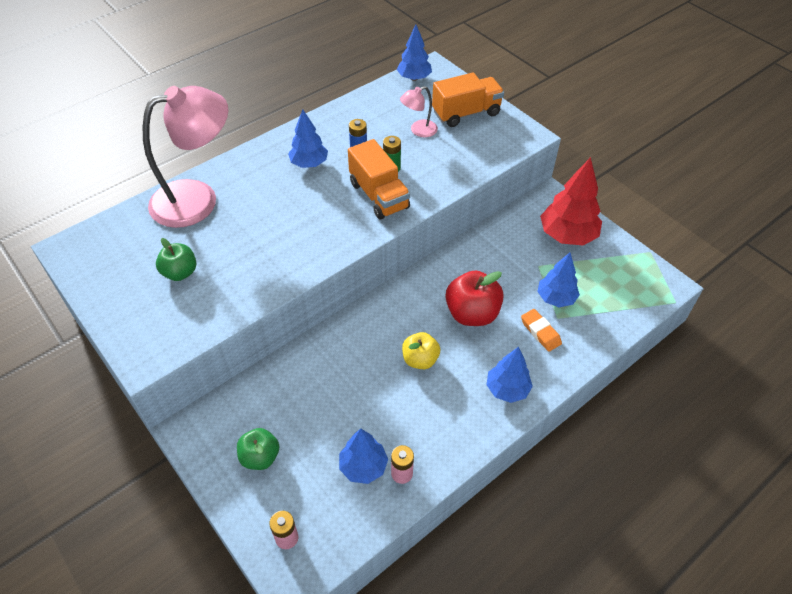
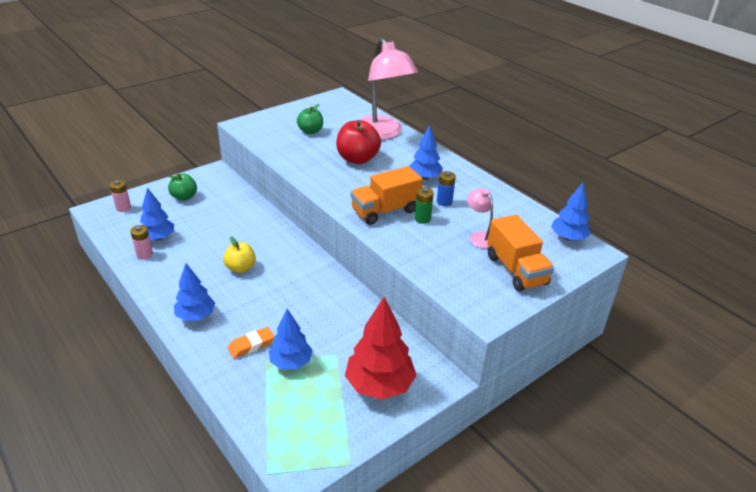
camera: 90 degrees right, 15 degrees down
red apple [445,270,504,326] -> red apple moved to [336,120,381,164]

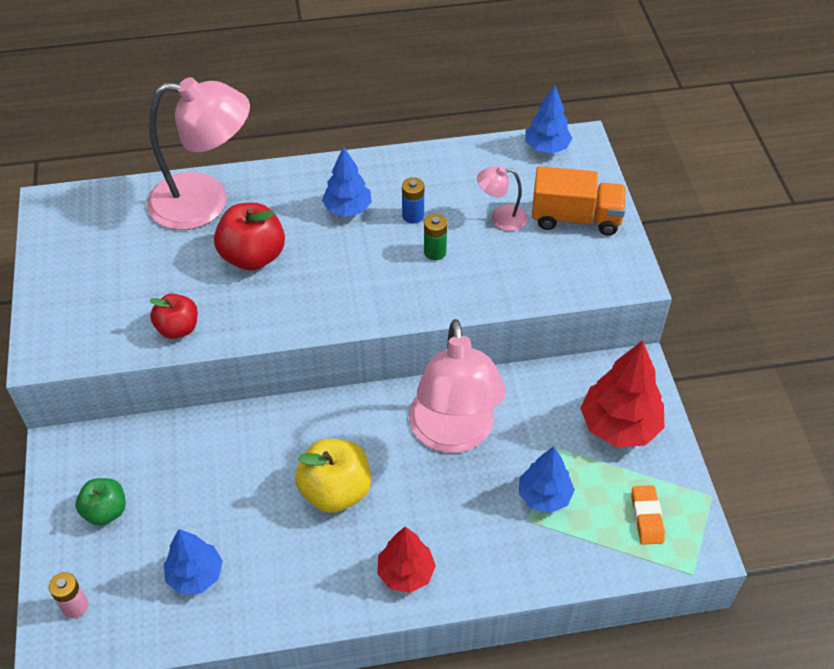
camera: 60 degrees left, 15 degrees up
pink battery [130,225,153,260] -> none
blue tree [174,263,215,321] -> red tree [377,527,436,593]
yellow apple [223,237,256,273] -> yellow apple [295,439,371,513], size x1.57
orange eraser [228,327,275,359] -> orange eraser moved to [632,485,665,545]
green apple [297,104,323,134] -> none
orange truck [351,166,423,225] -> none
none -> red apple [150,294,198,339]
none -> pink lamp [409,319,506,453]

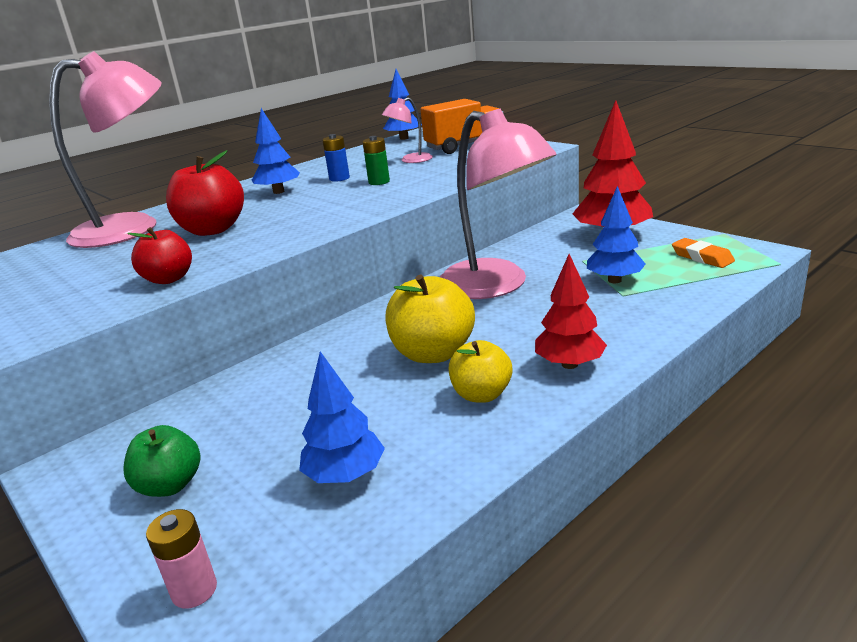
camera: 30 degrees left, 25 degrees down
none -> yellow apple [449,340,512,403]

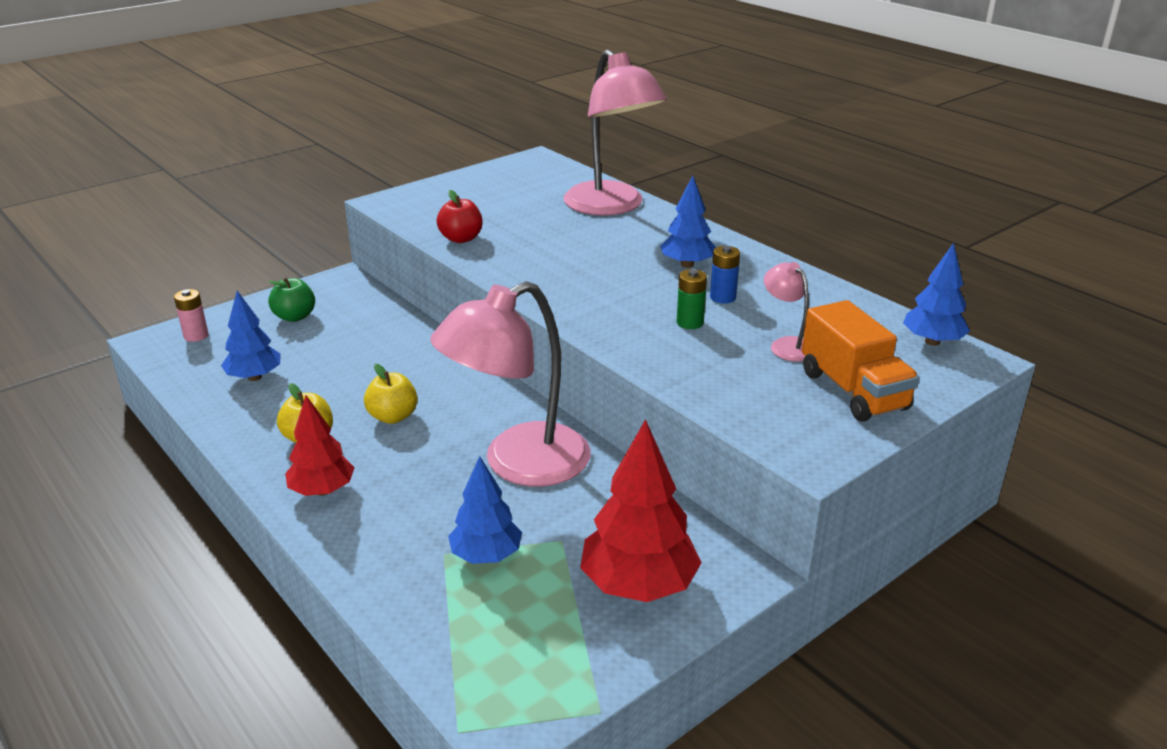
camera: 90 degrees right, 5 degrees up
red apple [166,150,244,236] -> none
yellow apple [385,275,475,363] -> yellow apple [364,364,418,424], size x0.64
orange eraser [672,238,735,268] -> none

